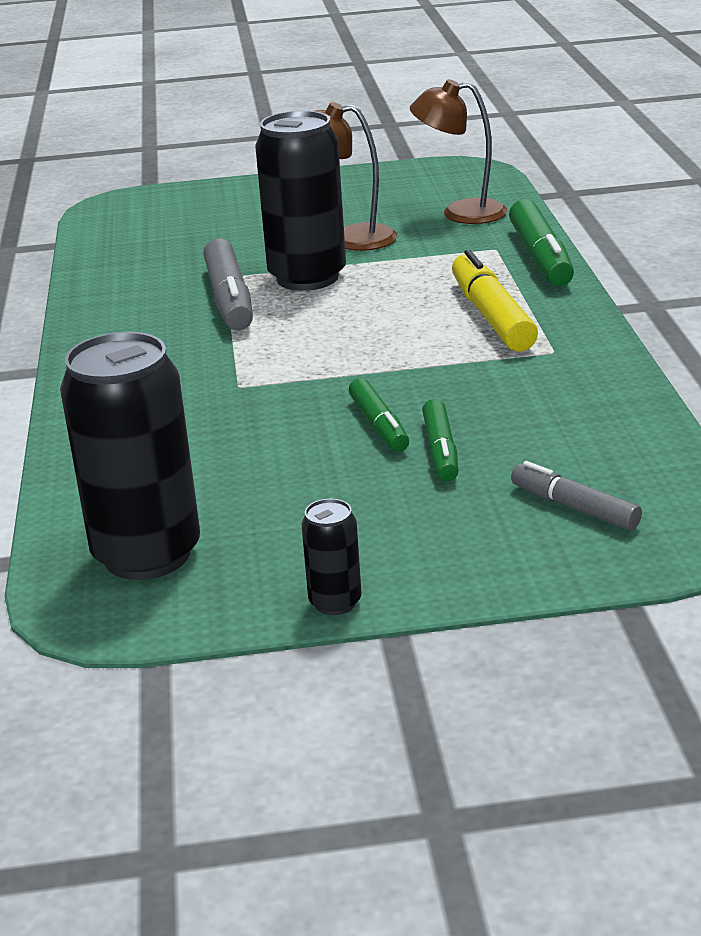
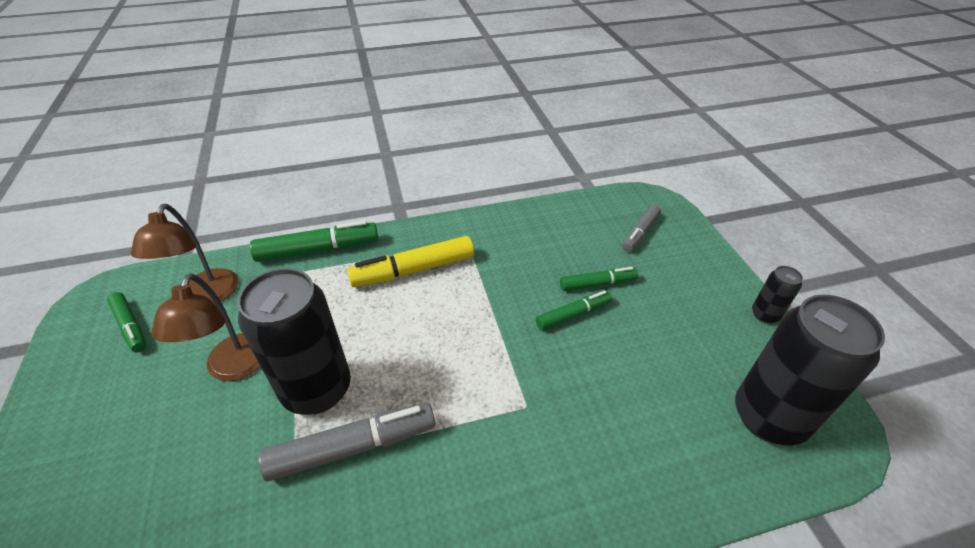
camera: 100 degrees left, 15 degrees up
none -> green marker [107,292,147,353]

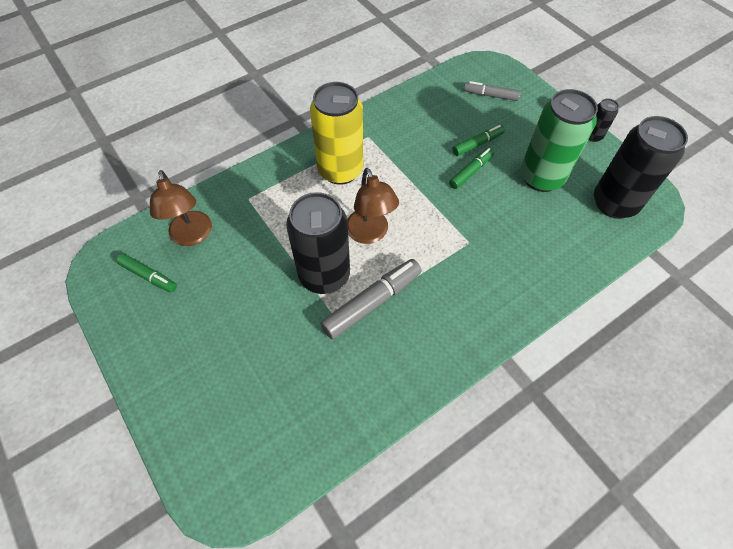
camera: 20 degrees left, 15 degrees up
brown lamp [151,273,261,381] -> brown lamp moved to [347,168,399,244]
green marker [250,220,378,262] -> none
yellow marker [347,236,474,287] -> yellow can [310,82,363,185]
grey marker [622,205,661,252] -> grey marker turned 90 degrees clockwise [464,81,520,101]
none -> green can [520,89,598,192]

